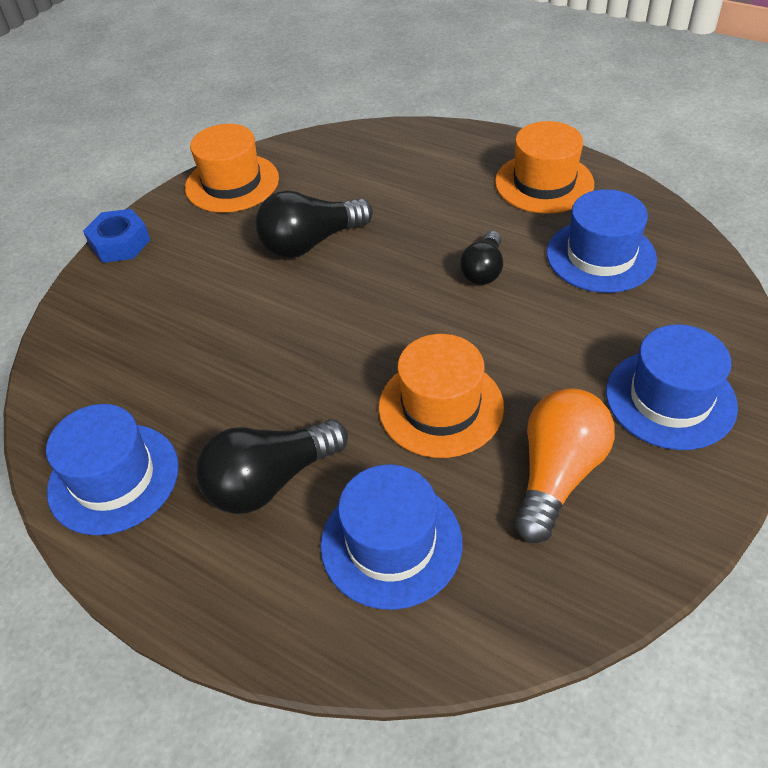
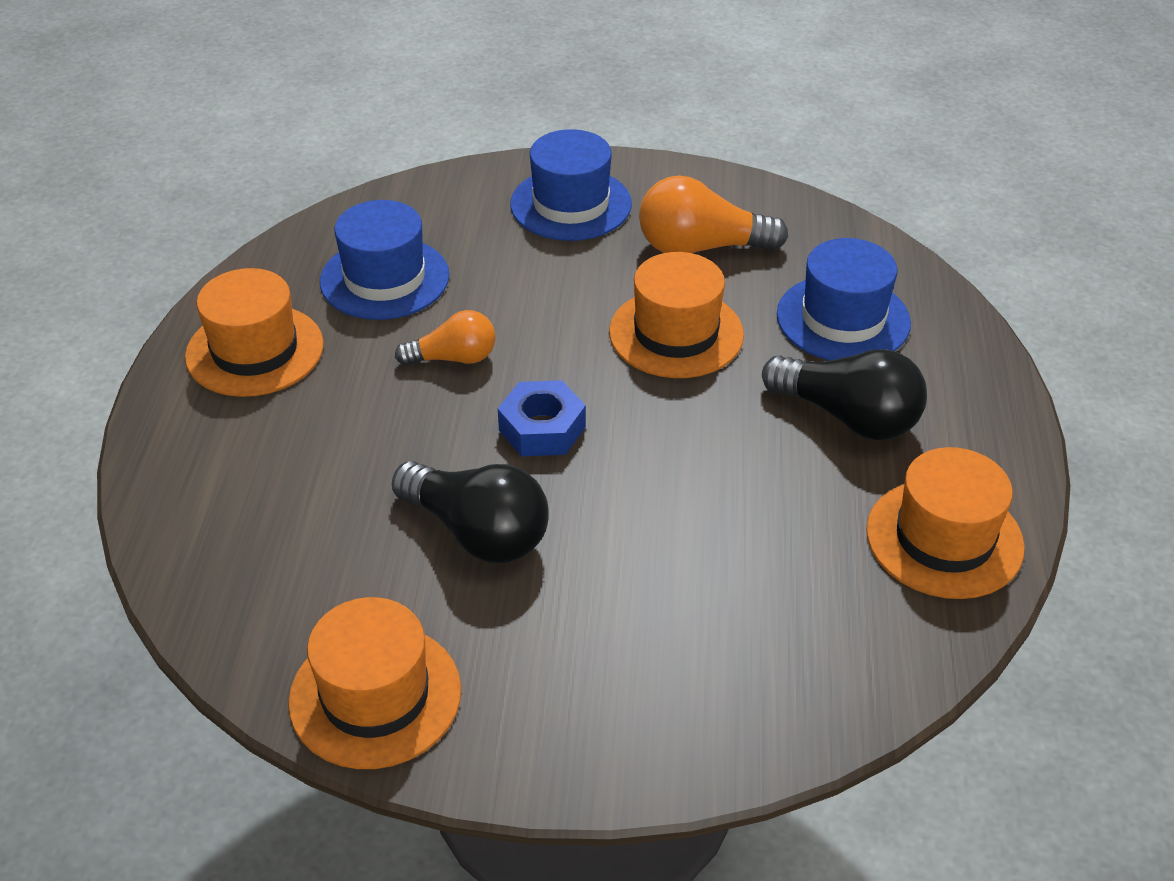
camera: 120 degrees left, 5 degrees down
blue hat [46,404,179,535] -> orange hat [866,447,1025,599]
blue nut [83,209,150,263] -> blue nut moved to [498,380,586,456]
black light bulb [460,231,503,285] -> orange light bulb [395,310,496,366]

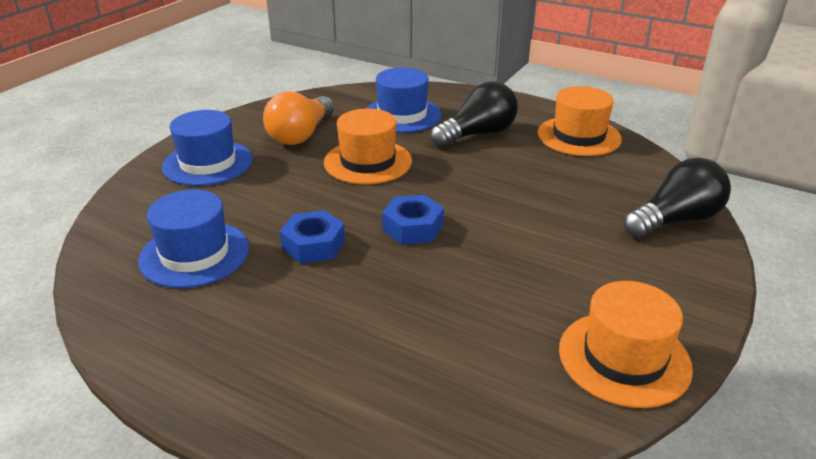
camera: 65 degrees left, 10 degrees down
orange hat [185,268,324,397] -> none
black light bulb [392,461,549,563] -> black light bulb moved to [623,158,731,238]
orange light bulb [395,310,496,366] -> blue nut [280,210,345,264]

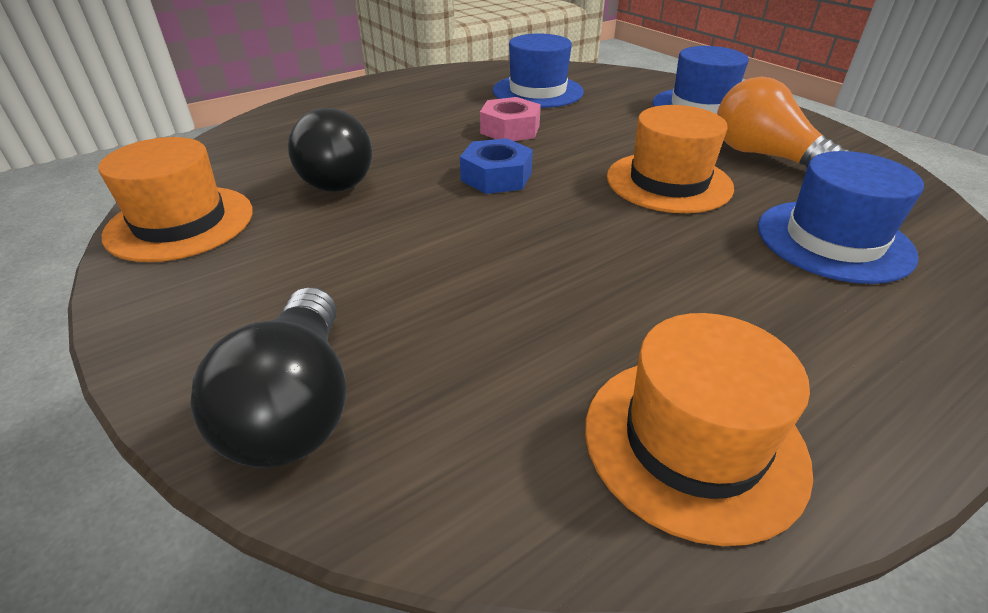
camera: 115 degrees right, 5 degrees up
blue nut [280,210,345,264] -> pink nut [480,97,541,141]
black light bulb [431,81,518,147] -> black light bulb moved to [288,108,372,192]

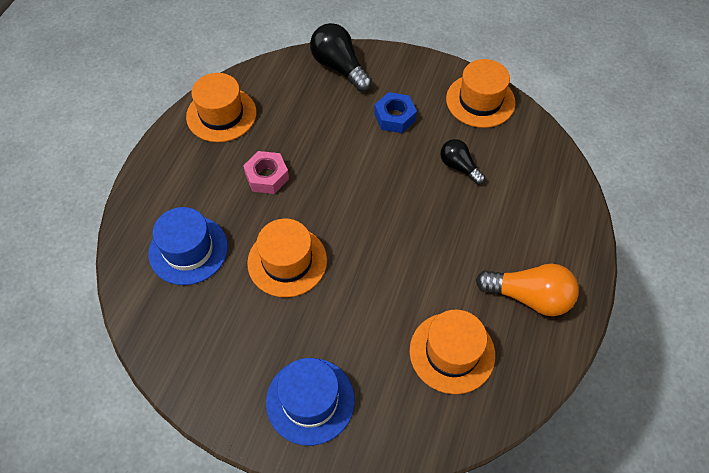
camera: 145 degrees right, 20 degrees up
black light bulb [288,108,372,192] -> black light bulb [440,139,485,185], size x0.62
blue nut [460,138,533,194] -> blue nut moved to [374,92,417,133]
pink nut [480,97,541,141] -> pink nut moved to [243,151,289,194]
blue hat [493,33,584,108] -> orange hat [410,310,495,394]
orange light bulb [717,77,849,167] -> orange light bulb moved to [476,264,579,316]

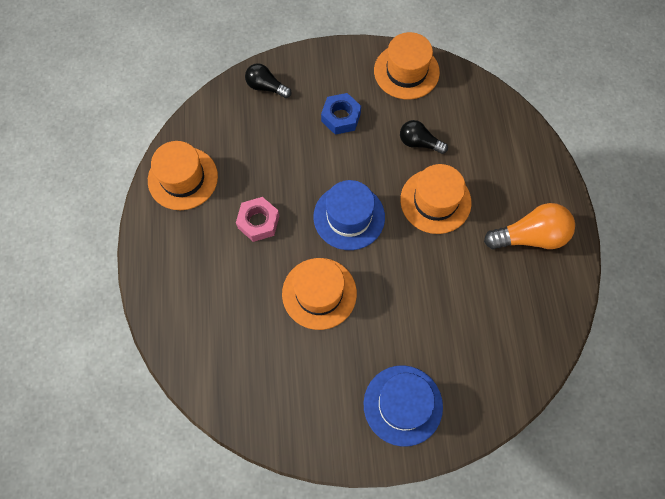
camera: 25 degrees left, 10 degrees up
blue hat [148,207,228,285] -> blue hat moved to [314,180,385,250]
black light bulb [310,23,372,92] -> black light bulb [245,63,291,98], size x0.62
orange hat [410,310,495,394] -> orange hat moved to [400,164,471,234]

